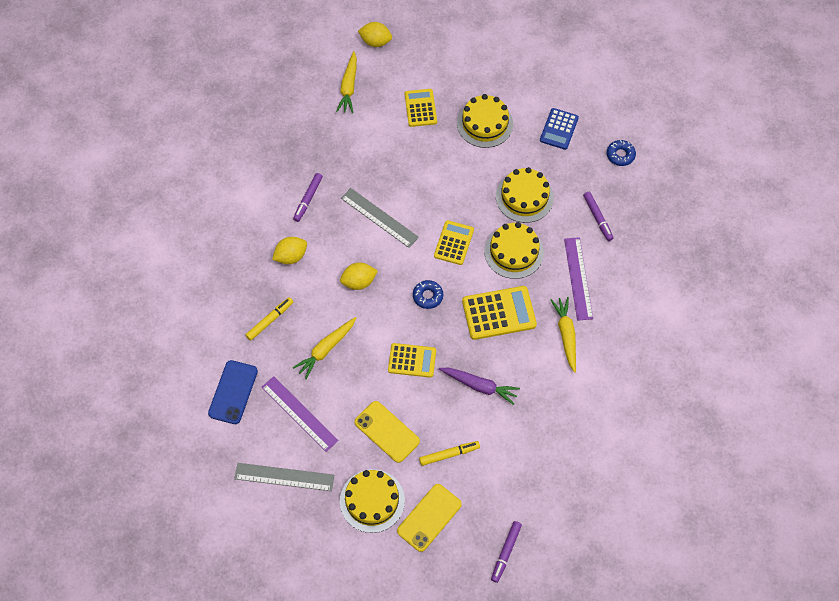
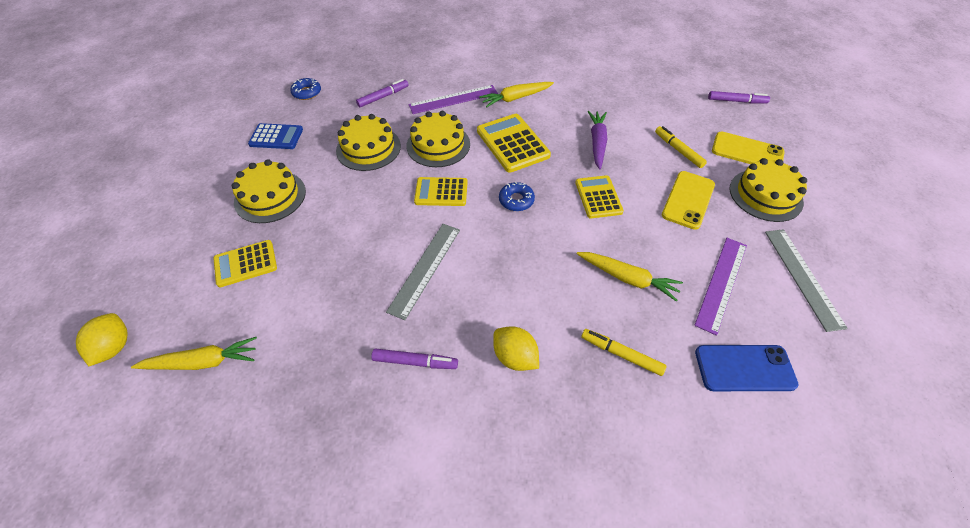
camera: 105 degrees left, 10 degrees down
yellow lemon [340,262,378,290] -> none

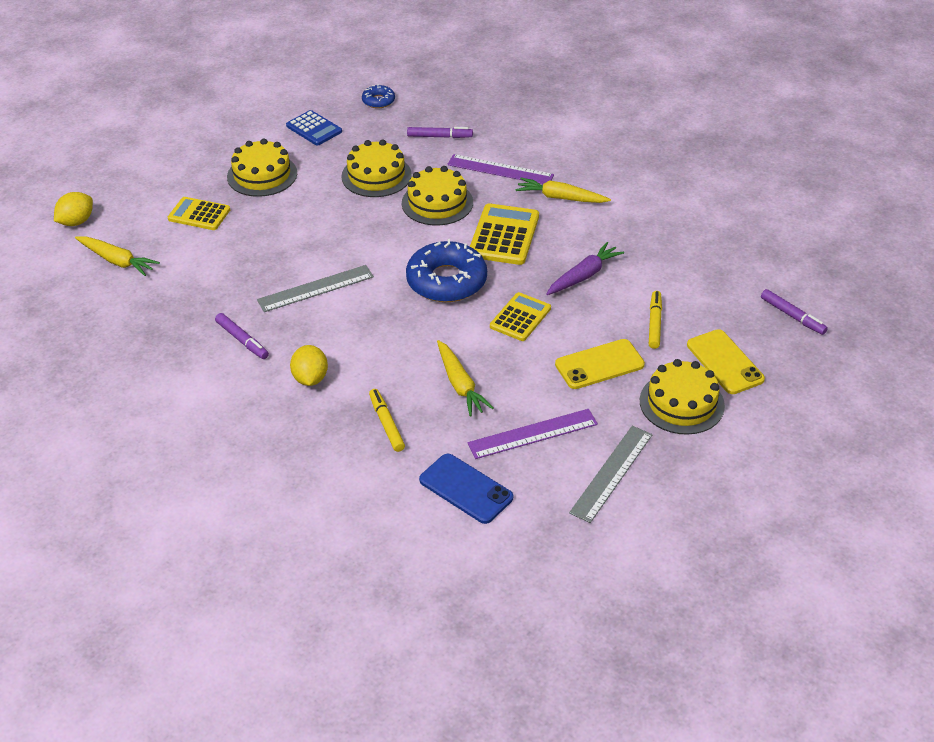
camera: 40 degrees right, 10 degrees down
yellow calculator [414,177,468,206] -> none
blue donut [499,182,535,211] -> blue donut [406,239,487,302], size x2.08

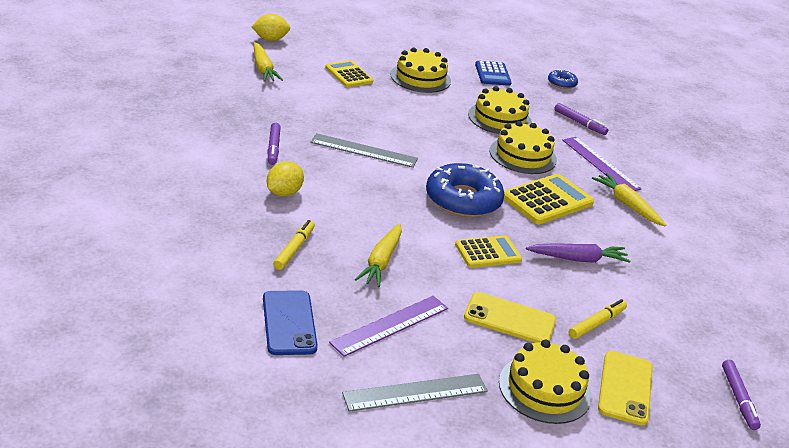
camera: 35 degrees right, 10 degrees down
purple ruler [467,409,598,459] -> purple ruler turned 60 degrees counterclockwise [329,296,448,357]

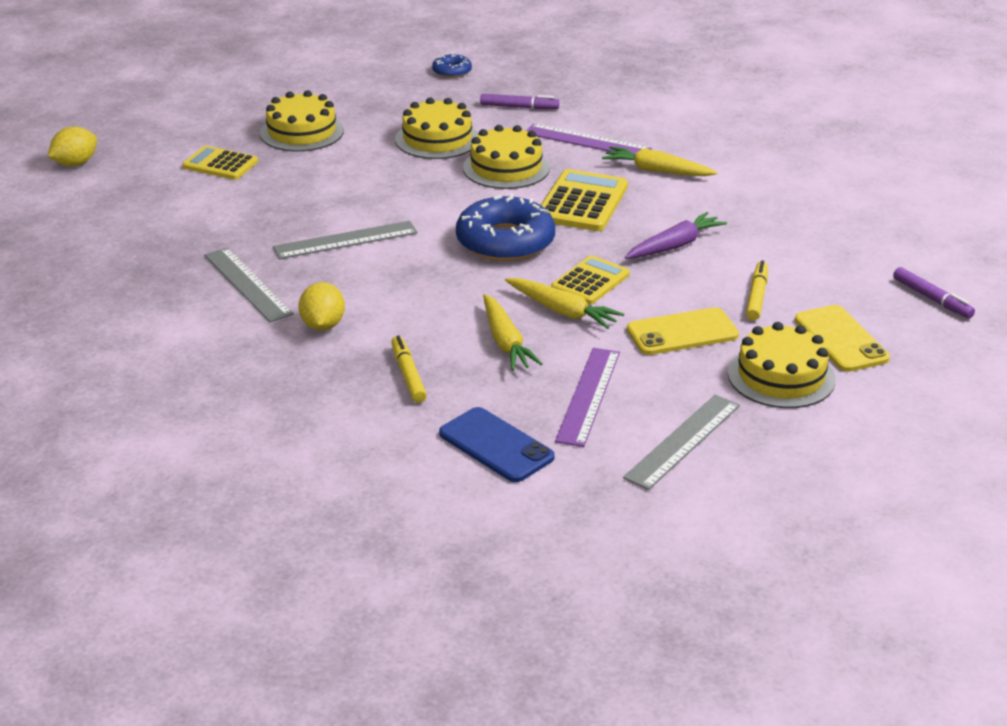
camera: 30 degrees left, 0 degrees up
yellow carrot [254,42,283,82] -> yellow carrot moved to [505,278,624,329]
purple marker [267,123,281,165] -> grey ruler [204,248,294,322]
blue calculator [475,61,512,86] -> none

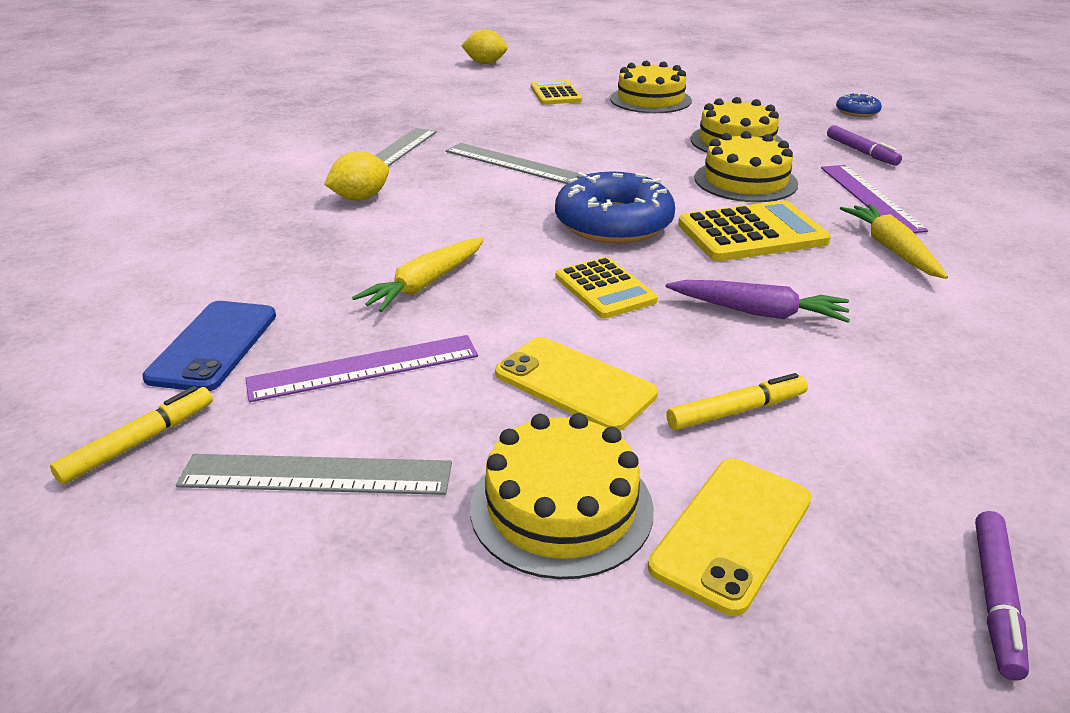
camera: 55 degrees right, 0 degrees up
yellow marker [391,336,427,403] -> yellow marker moved to [50,386,213,484]
yellow carrot [505,278,624,329] -> none
yellow calculator [551,255,630,304] -> yellow calculator turned 60 degrees clockwise [556,257,658,319]

